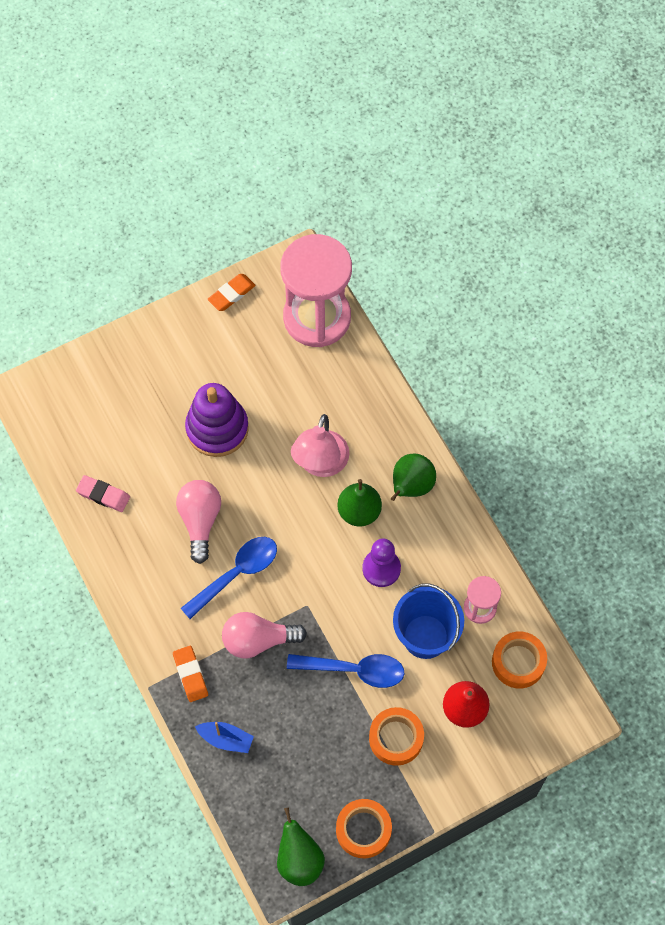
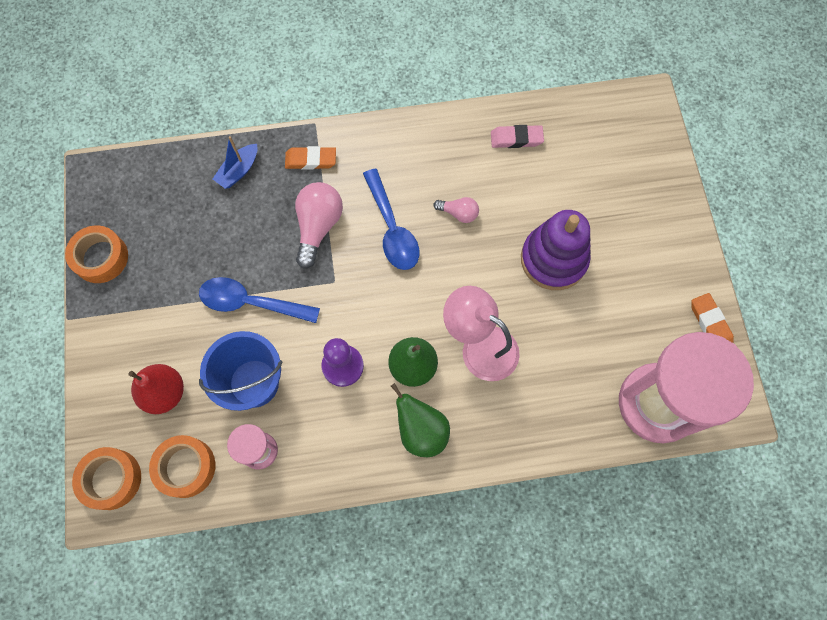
camera: 110 degrees right, 5 degrees up
pink eraser [76,475,130,512] -> pink eraser turned 45 degrees clockwise [491,125,544,148]
pink light bulb [176,480,221,564] -> pink light bulb [433,197,479,223], size x0.55
green pear [277,807,325,886] -> none
blue spoon [287,654,405,688] -> blue spoon turned 75 degrees clockwise [199,277,320,323]
orange tape [369,707,424,766] -> orange tape moved to [72,447,141,510]

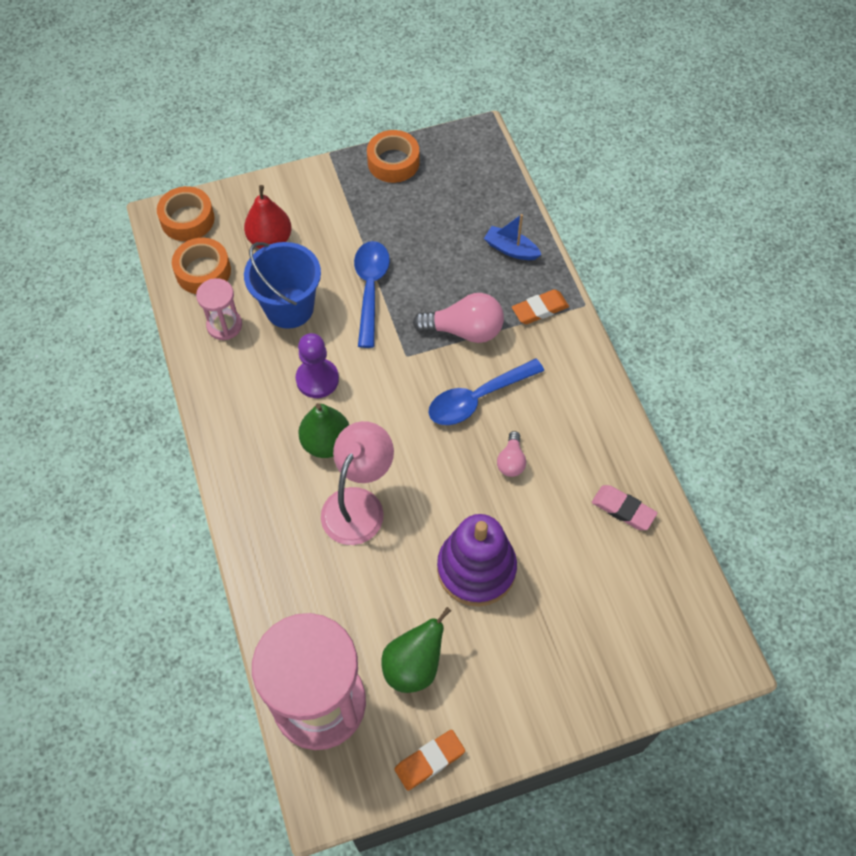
camera: 80 degrees right, 10 degrees down
orange eraser [285,146,336,170] -> orange eraser turned 75 degrees clockwise [512,289,569,324]
green pear [391,383,450,457] -> green pear moved to [382,607,451,693]
pink eraser [491,125,544,148] -> pink eraser turned 45 degrees counterclockwise [592,485,657,530]

